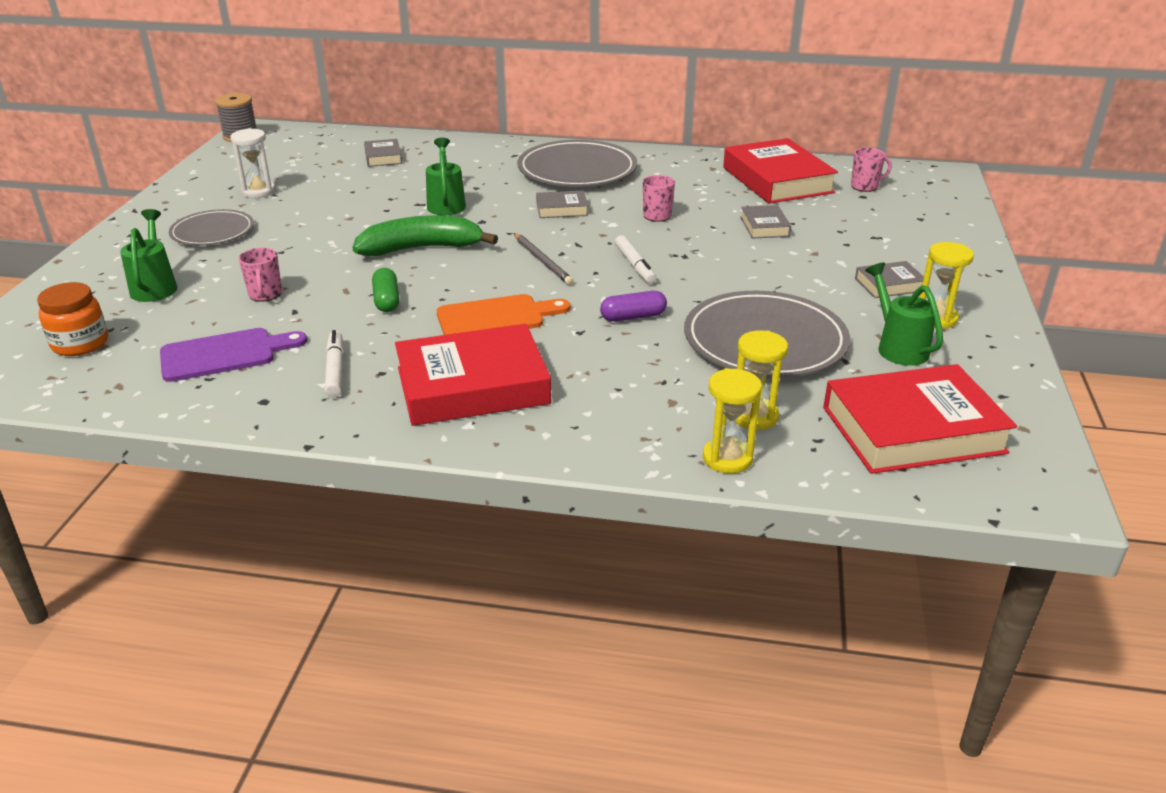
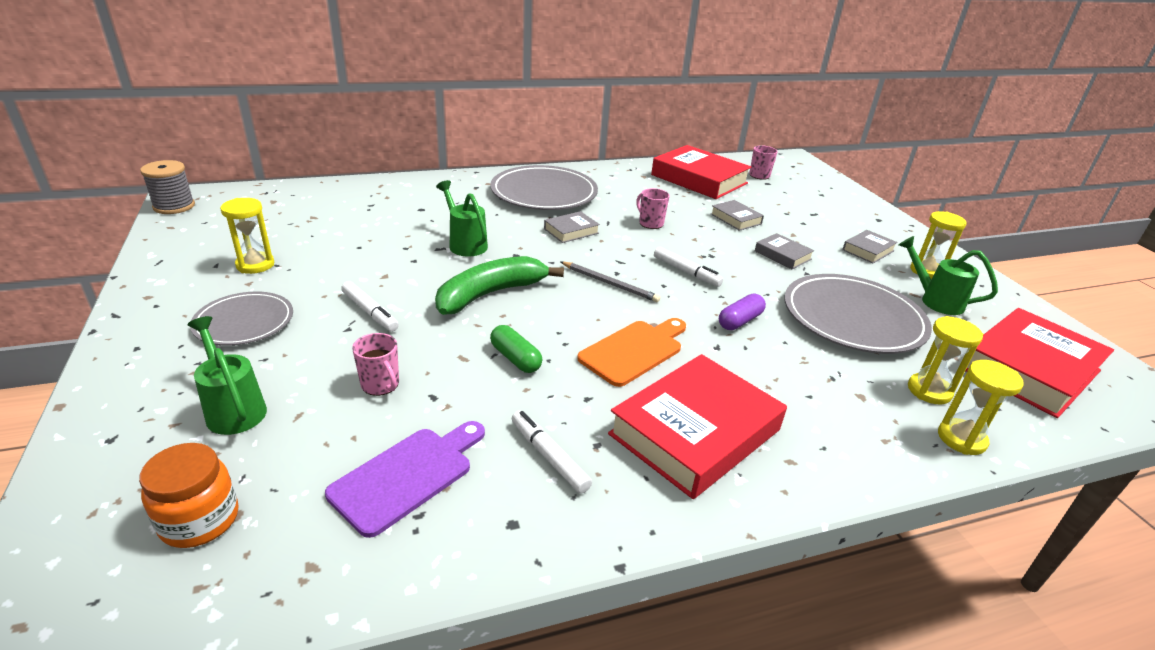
camera: 30 degrees left, 0 degrees up
white hourglass [231,128,275,198] -> yellow hourglass [220,198,274,274]
grey book [364,139,402,167] -> grey book moved to [755,233,815,269]
none -> white marker [342,281,399,332]

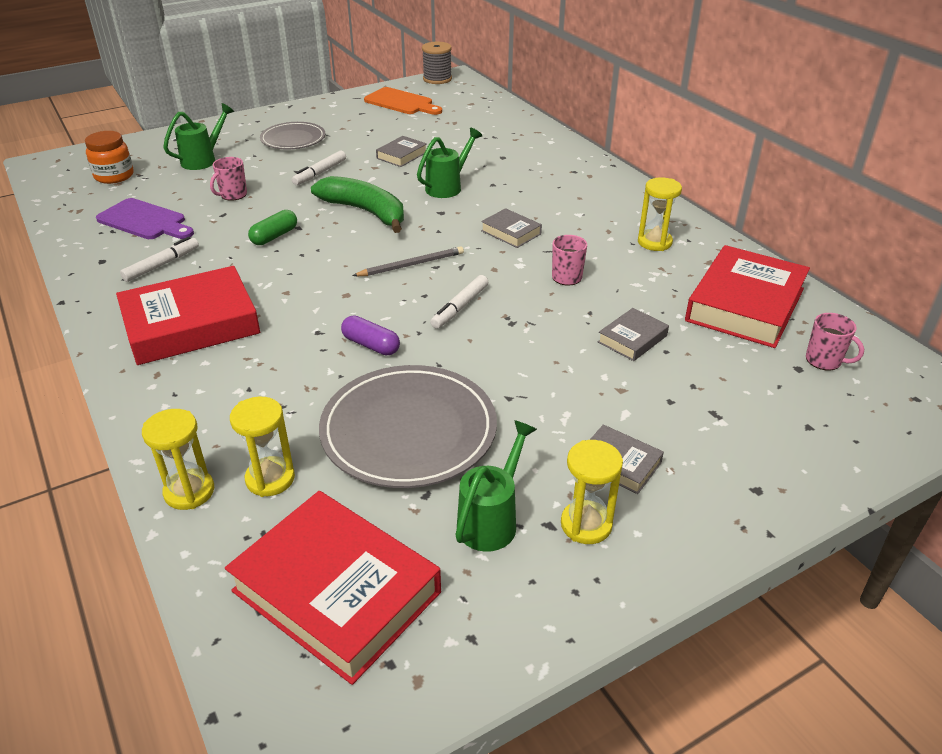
camera: 80 degrees right, 5 degrees up
yellow hourglass [220,198,274,274] -> yellow hourglass moved to [638,177,682,251]
grey plate [490,165,598,210] -> none
grey pencil [561,262,660,302] -> grey pencil turned 135 degrees counterclockwise [352,246,464,276]
orange cutting board [577,318,686,387] -> orange cutting board moved to [364,87,442,115]
red book [608,354,787,499] -> red book turned 60 degrees counterclockwise [116,266,260,365]
grey book [755,233,815,269] -> grey book moved to [376,136,427,167]

